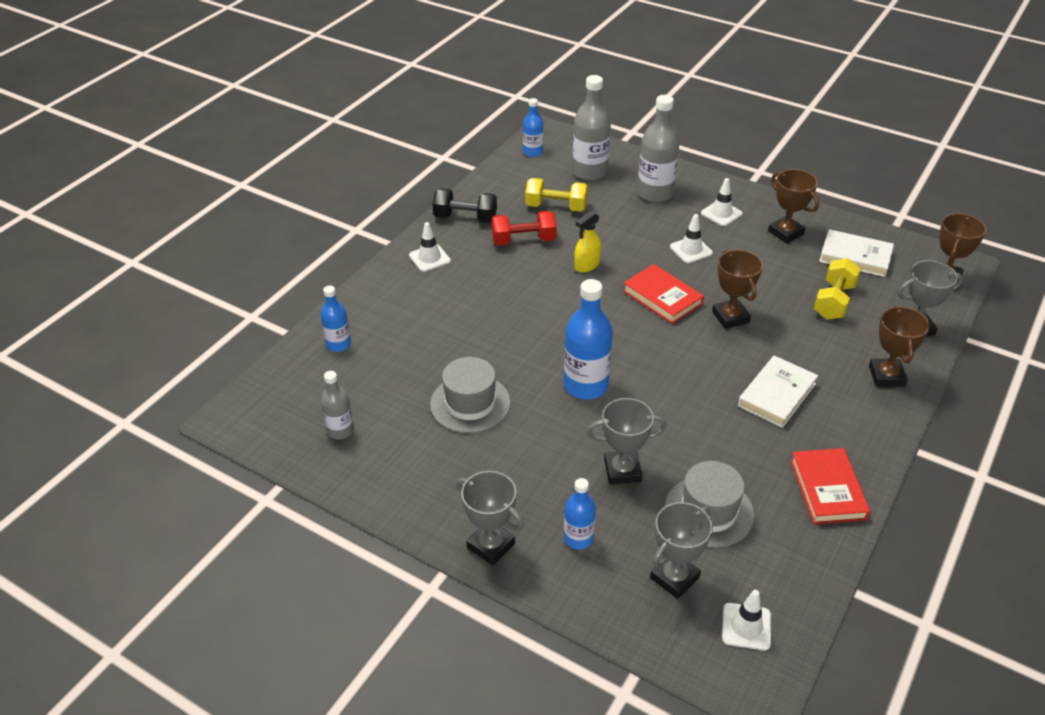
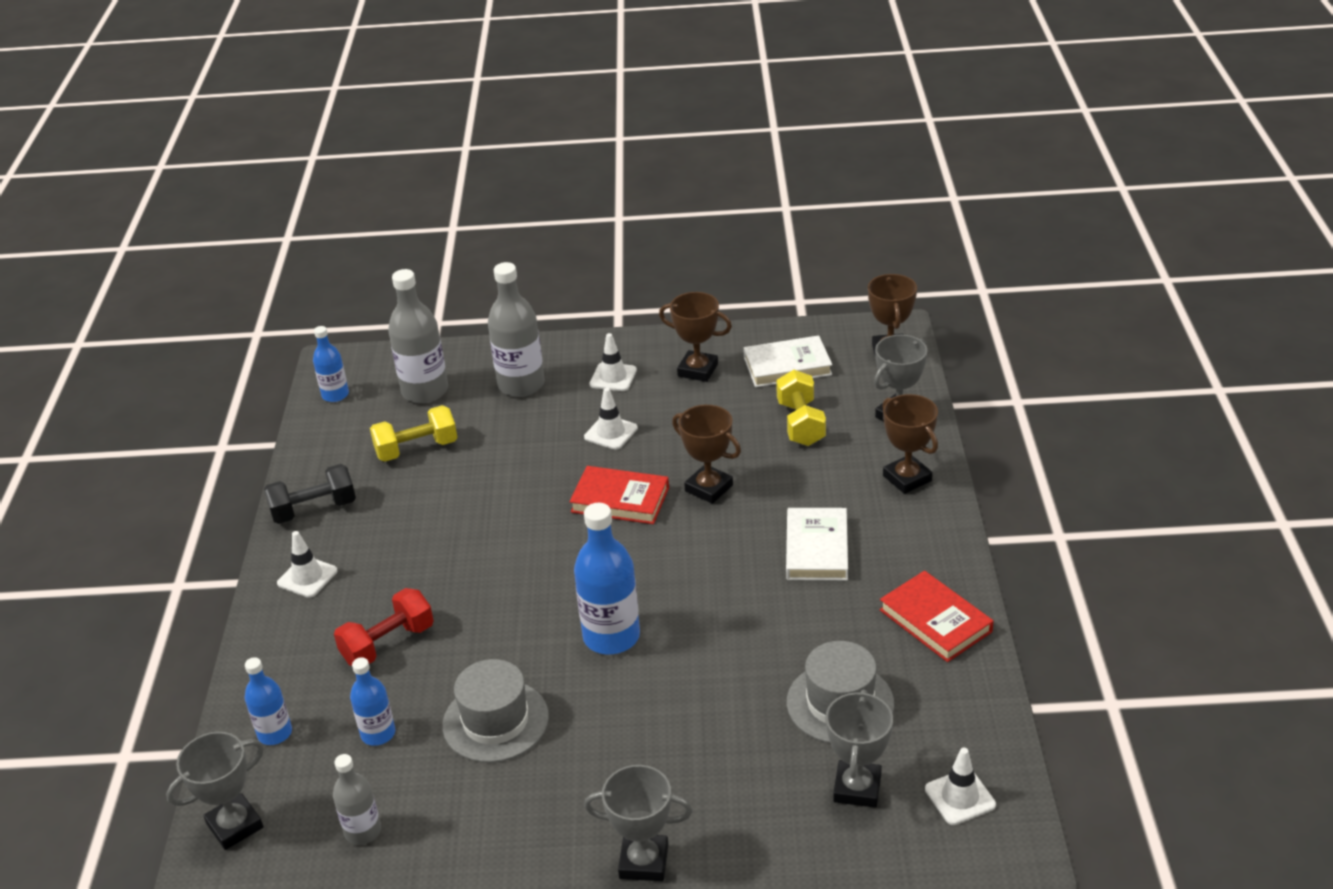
camera: 30 degrees left, 5 degrees down
red dumbbell [492,211,557,245] -> red dumbbell moved to [334,588,434,666]
blue bottle [564,478,596,550] -> blue bottle moved to [350,657,395,746]
yellow spray bottle [574,211,601,273] -> none
grey trophy [587,398,667,484] -> grey trophy moved to [166,732,264,850]

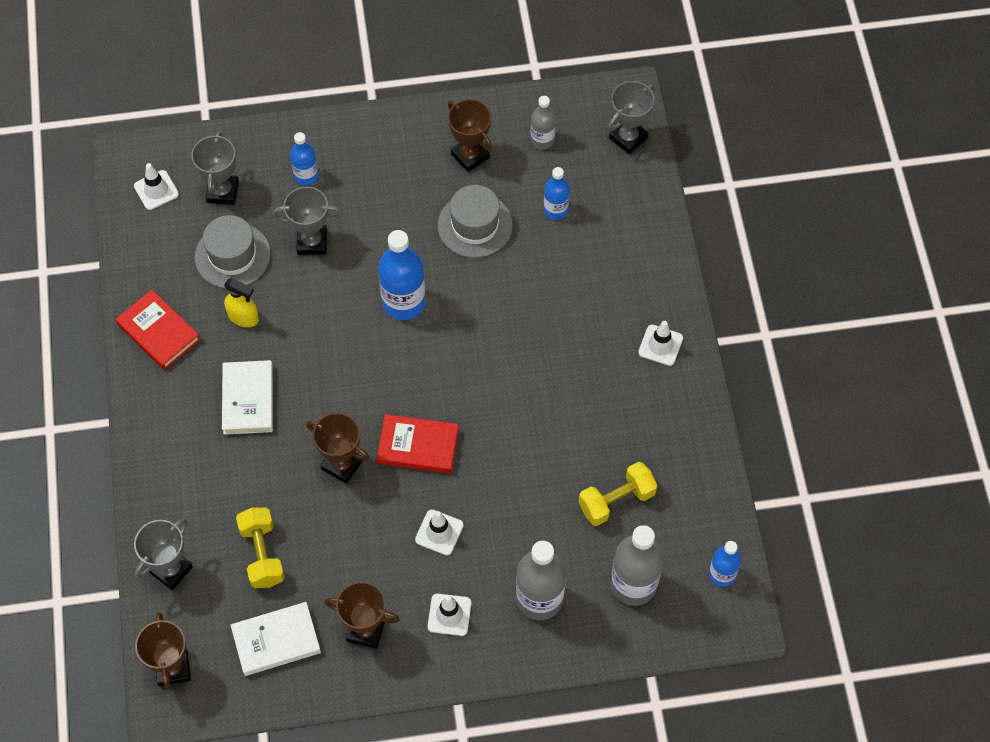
camera: 170 degrees right, 25 degrees up
blue bottle [244,657,292,745] -> blue bottle moved to [290,132,319,186]
black dumbbell [264,464,356,524] -> none
red dumbbell [334,588,434,666] -> none
grey trophy [584,765,693,881] -> grey trophy moved to [272,187,342,255]
brown trophy [882,394,938,494] -> brown trophy moved to [448,99,492,172]
none -> yellow spray bottle [224,278,259,327]

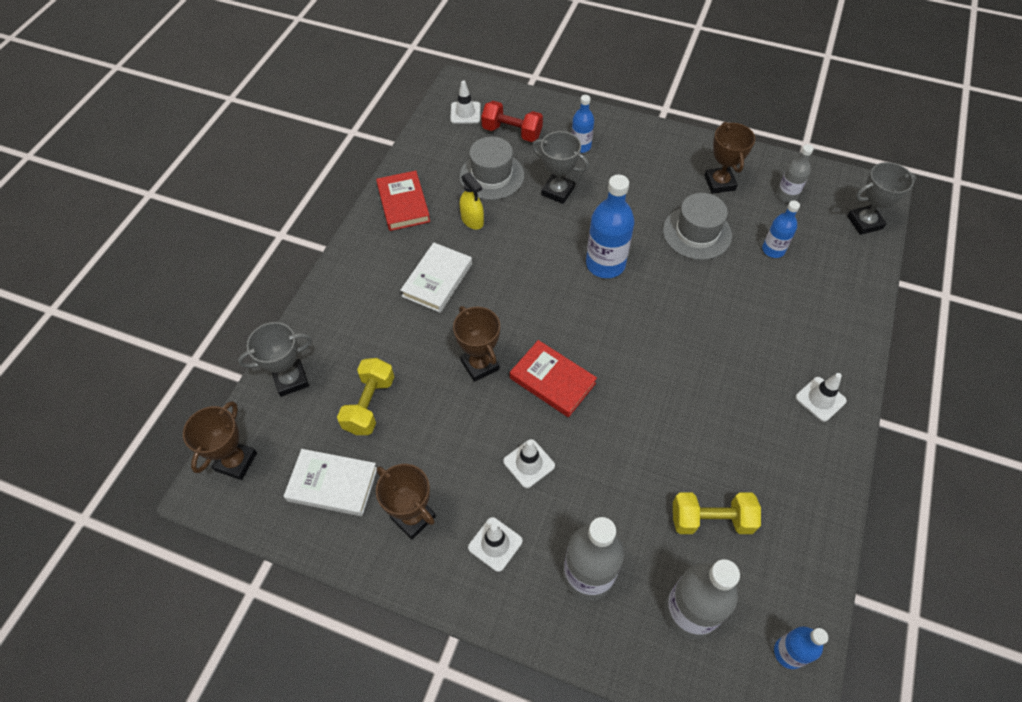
camera: 30 degrees right, 5 degrees down
grey trophy [191,131,239,205] -> red dumbbell [481,101,543,142]

